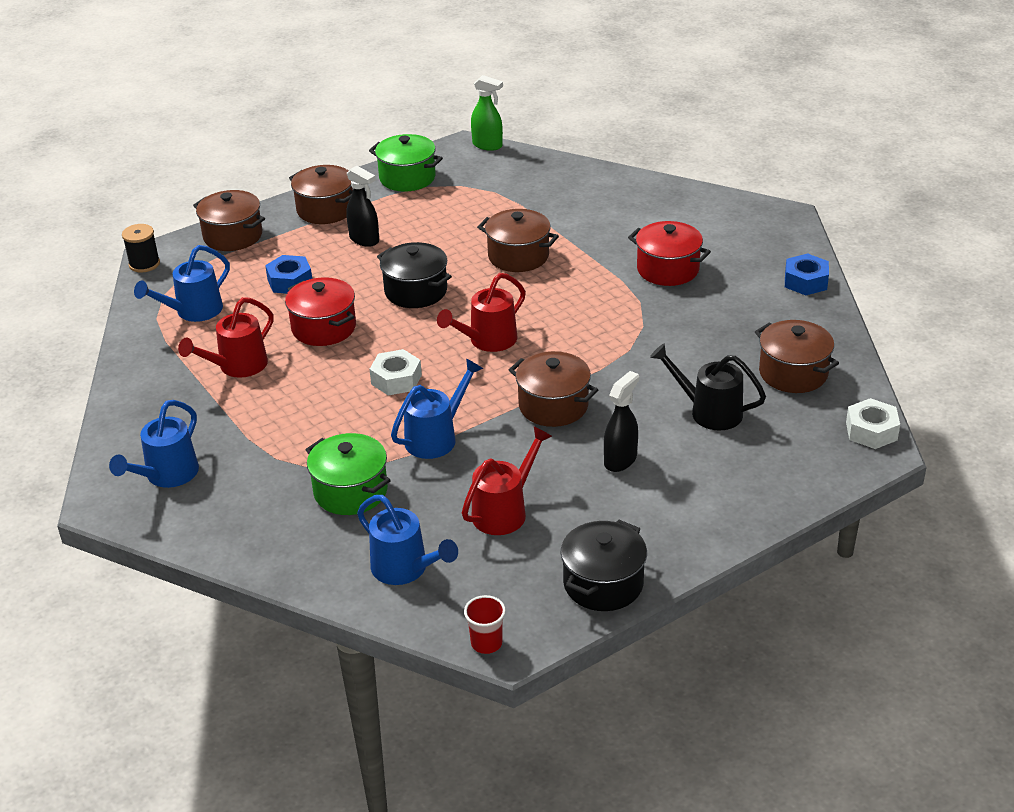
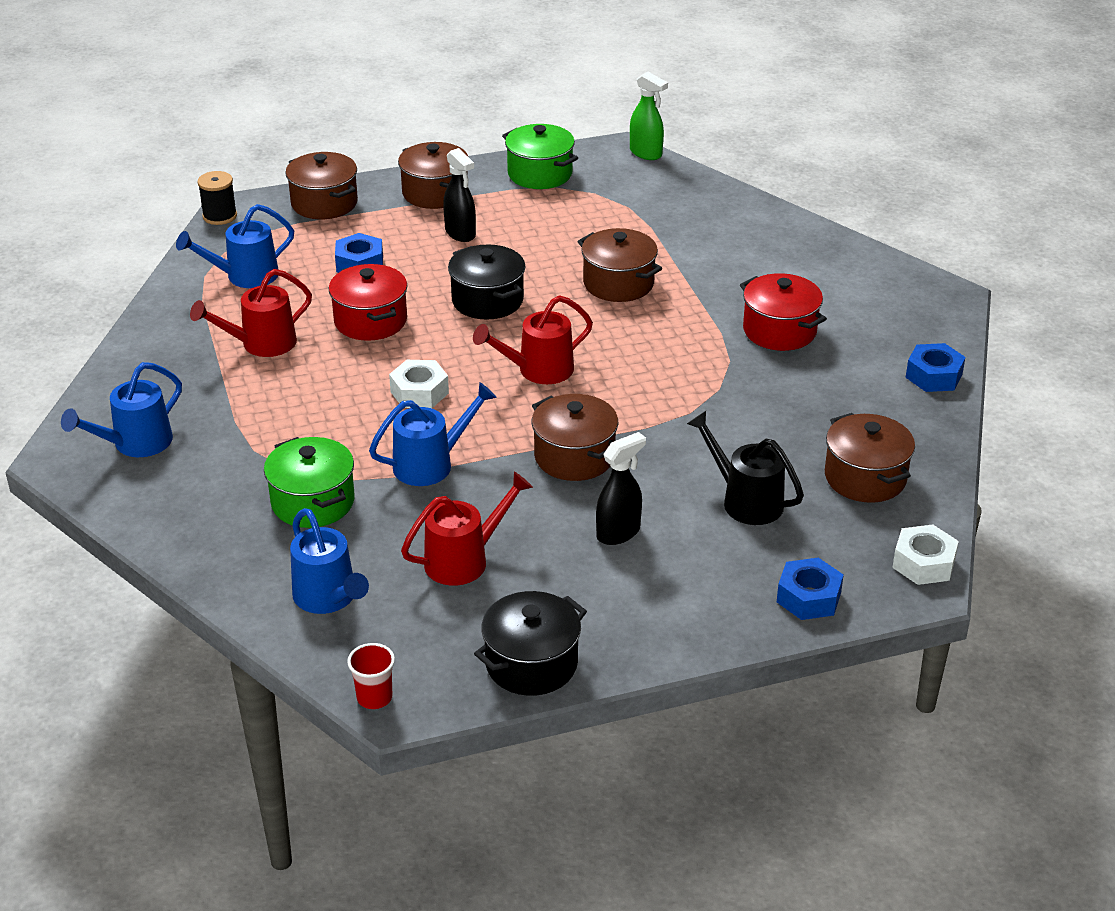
camera: 15 degrees right, 0 degrees up
none -> blue nut [777,557,844,620]

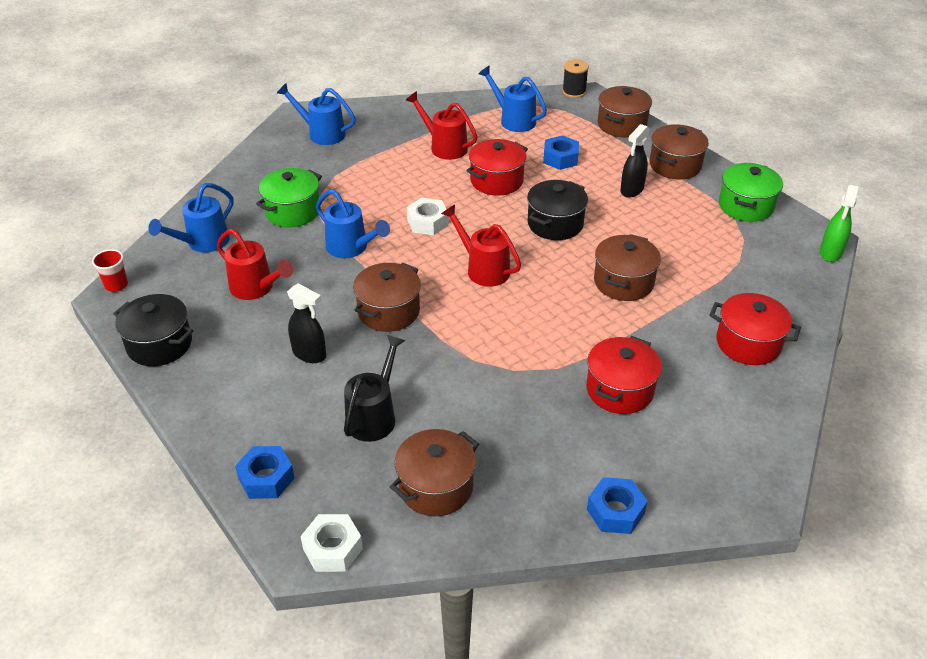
camera: 70 degrees right, 5 degrees up
none -> red pot [710,293,801,365]

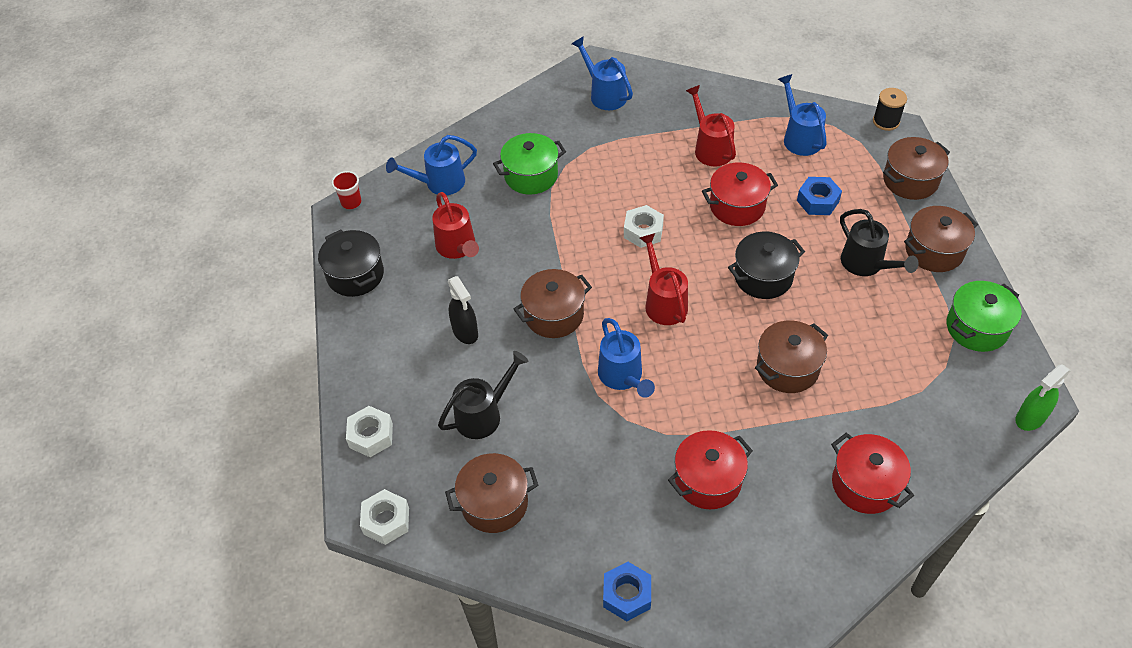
camera: 30 degrees right, 10 degrees up
blue nut [235,446,295,499] -> white nut [346,406,393,457]
blue watering can [316,189,390,258] -> blue watering can moved to [598,318,655,398]
black spray bottle [620,124,650,198] -> black watering can [840,209,919,276]

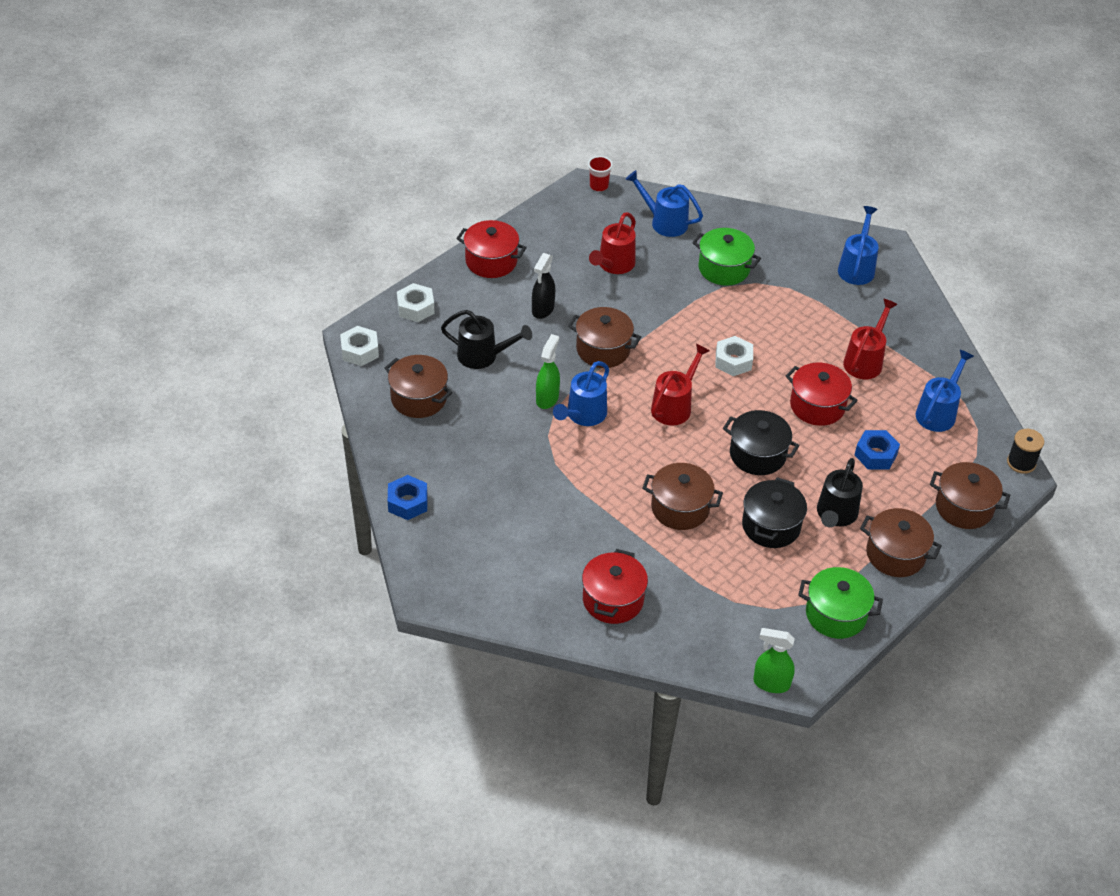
camera: 50 degrees right, 5 degrees down
black pot [318,230,384,297] -> black pot moved to [742,477,807,548]
red pot [668,430,753,509] -> red pot moved to [456,220,527,278]
none -> green spray bottle [536,334,560,409]

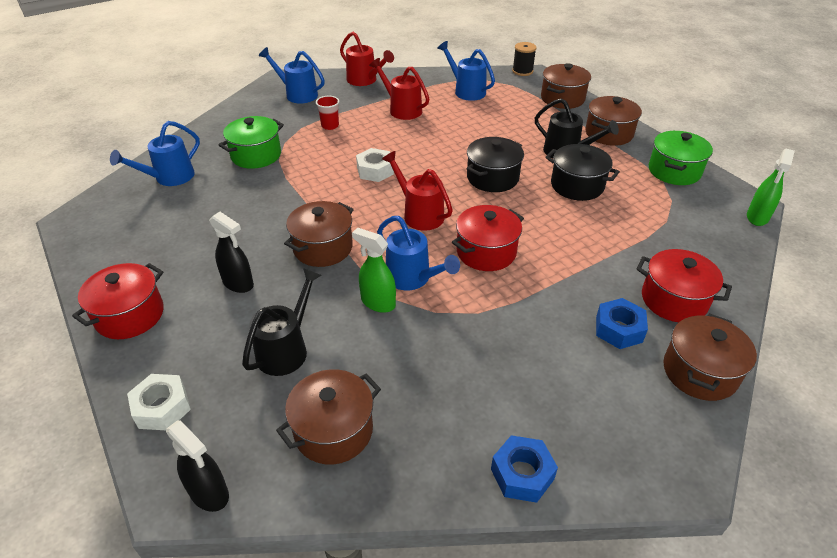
camera: 75 degrees left, 5 degrees down
white nut [340,326,379,366] -> black spray bottle [166,420,229,512]
red cup [588,156,613,191] -> red cup moved to [316,96,339,130]
red watering can [589,212,636,274] -> red watering can moved to [340,32,394,86]
brown pot [642,463,723,530] -> brown pot moved to [663,313,757,401]
red pot [785,363,858,426] -> red pot moved to [452,205,524,271]
blue nut [855,430,900,470] -> blue nut moved to [596,298,648,349]

